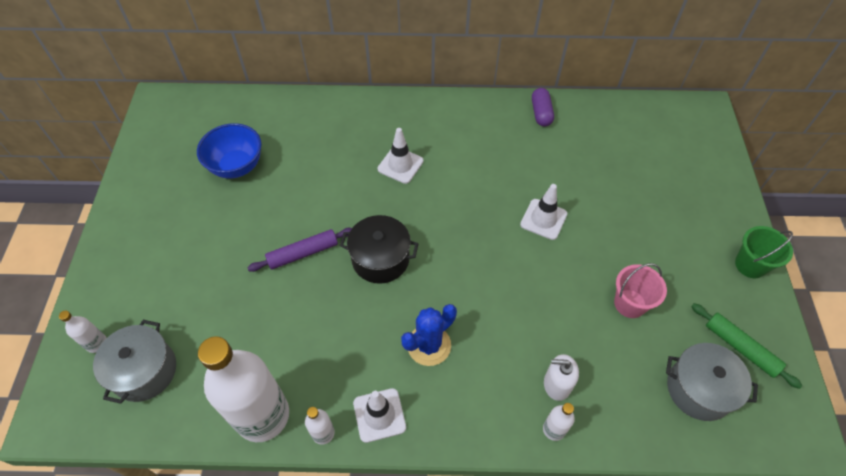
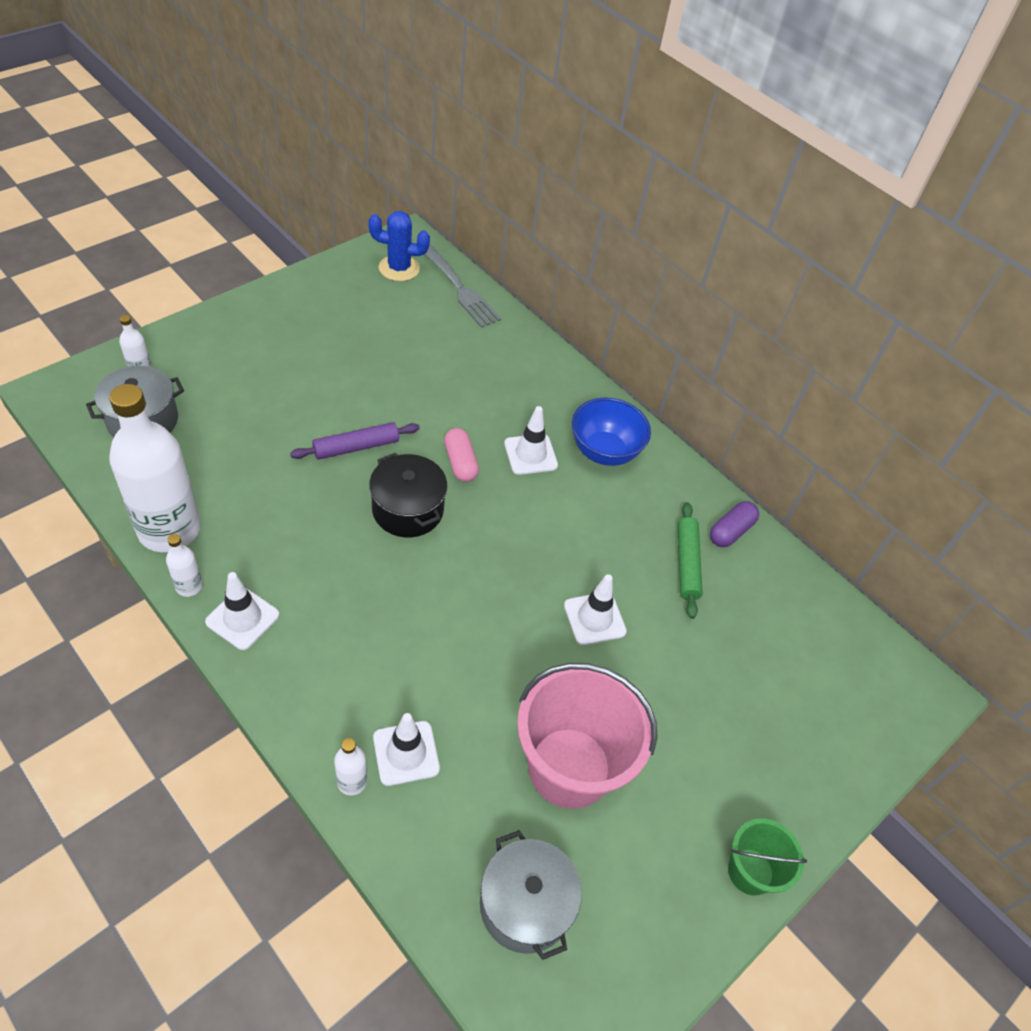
camera: 40 degrees right, 5 degrees down
blue bowl [197,123,262,179] -> blue bowl moved to [572,398,651,466]
purple rolling pin [247,228,352,272] -> purple rolling pin turned 45 degrees counterclockwise [290,422,420,460]
blue cactus [401,304,457,366] -> blue cactus moved to [369,211,430,281]
white soap dispenser [544,354,579,401] -> white traffic cone [373,713,440,786]
pink bucket [614,263,667,318] -> pink bucket [517,663,658,809], size x1.91
green rolling pin [691,303,803,389] -> green rolling pin moved to [678,502,703,619]
none -> grey fork [425,244,501,328]
none -> pink capsule [444,428,479,482]

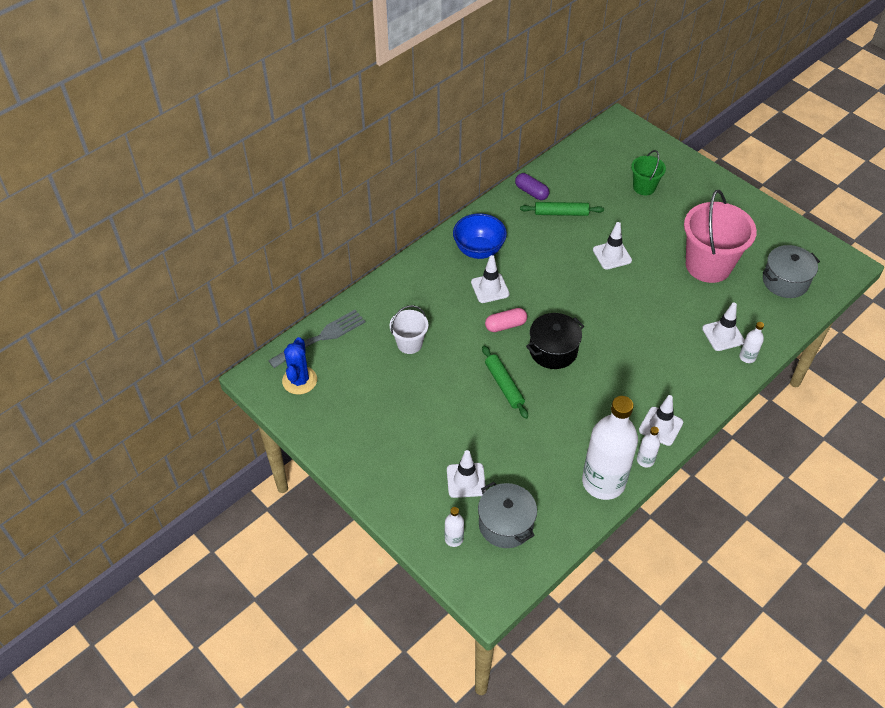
camera: 85 degrees left, 0 degrees up
purple rolling pin [290,422,420,460] -> green rolling pin [482,346,528,419]
green bucket [728,818,807,896] -> green bucket moved to [631,150,666,195]
none -> white bucket [390,305,428,354]
none -> white traffic cone [447,450,486,498]

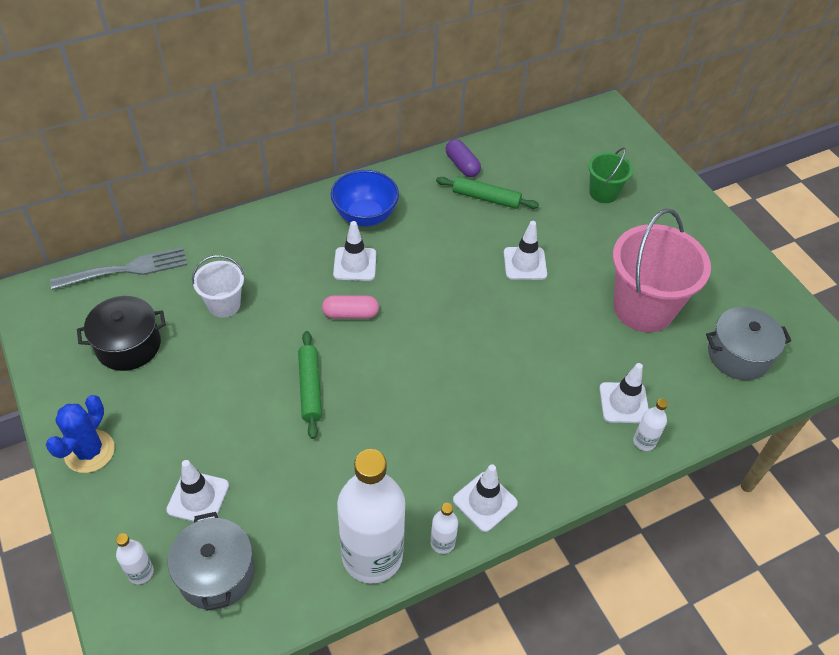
camera: 15 degrees right, 0 degrees up
blue cactus [282,337,317,395] -> blue cactus moved to [46,395,115,473]
black pot [526,313,584,369] -> black pot moved to [77,296,166,371]

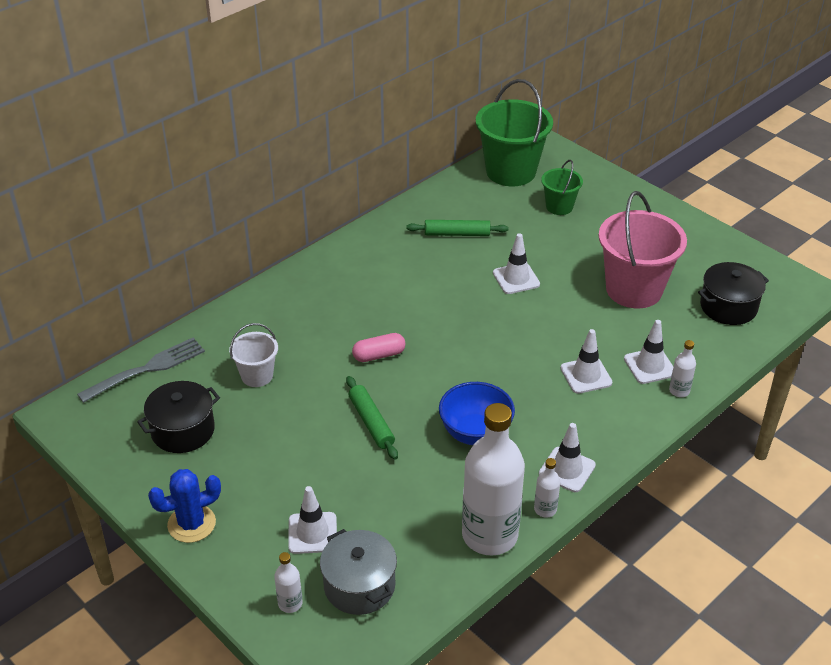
camera: 15 degrees left, 10 degrees down
blue cactus [46,395,115,473] -> blue cactus turned 60 degrees clockwise [148,469,221,543]
blue bowl [331,170,399,227] -> blue bowl moved to [439,382,515,445]
white traffic cone [333,221,376,281] -> white traffic cone moved to [561,329,612,394]
purple capsule [445,139,481,177] -> none
grey pot [706,307,791,380] -> black pot [698,262,769,325]
none -> green bucket [476,79,553,186]

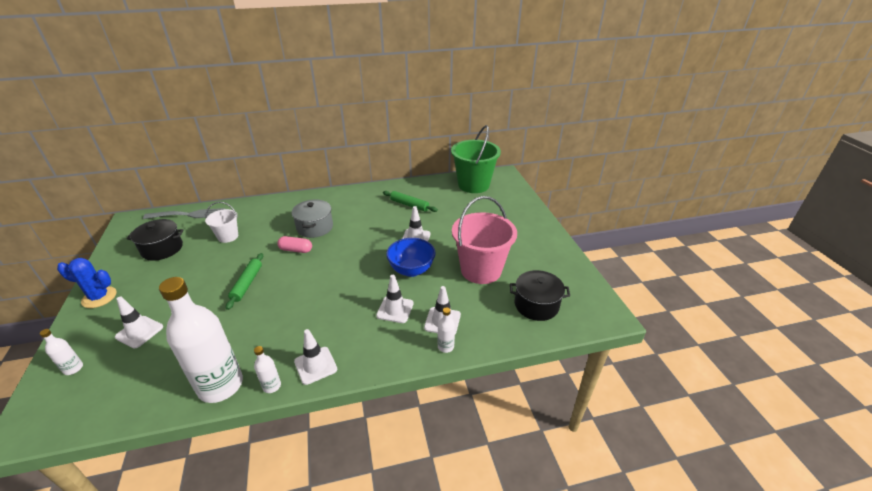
camera: 30 degrees right, 5 degrees down
grey pot [320,529,397,615] -> grey pot moved to [292,200,333,238]
blue bowl [439,382,515,445] -> blue bowl moved to [386,238,436,277]
green bucket [541,160,583,215] -> none

